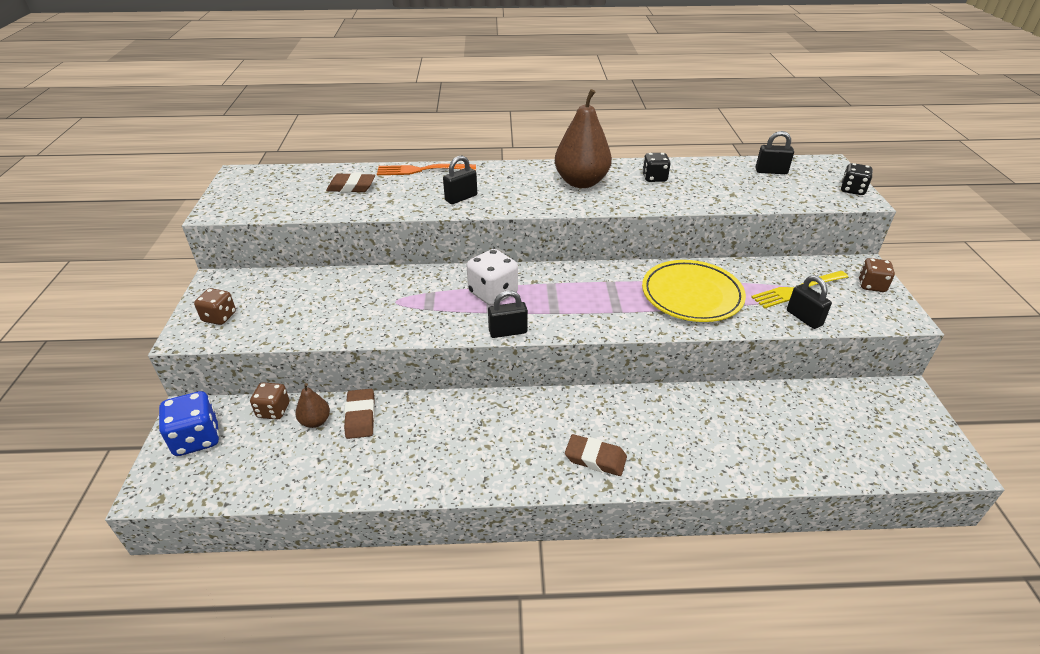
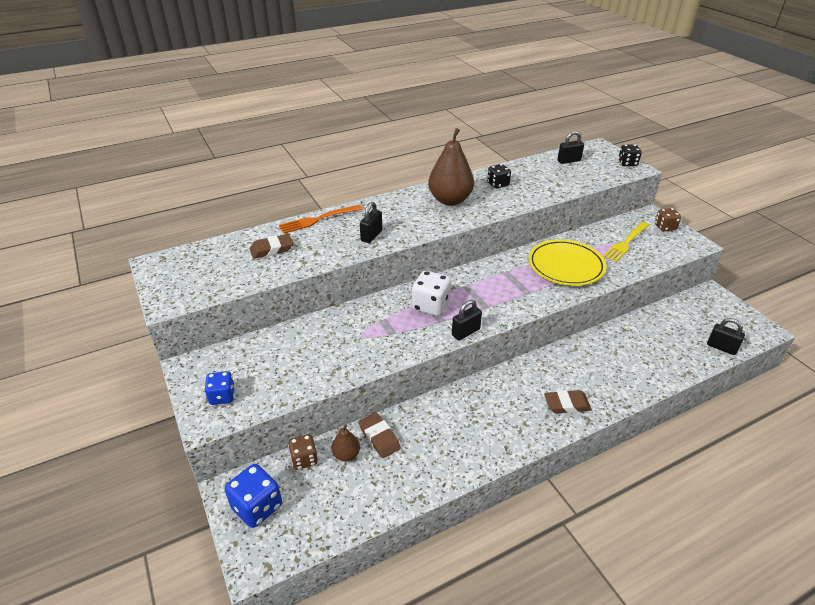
camera: 25 degrees left, 0 degrees up
brown dice [194,288,236,325] -> blue dice [204,371,235,405]
black padlock [787,276,832,329] -> black padlock moved to [707,318,745,355]

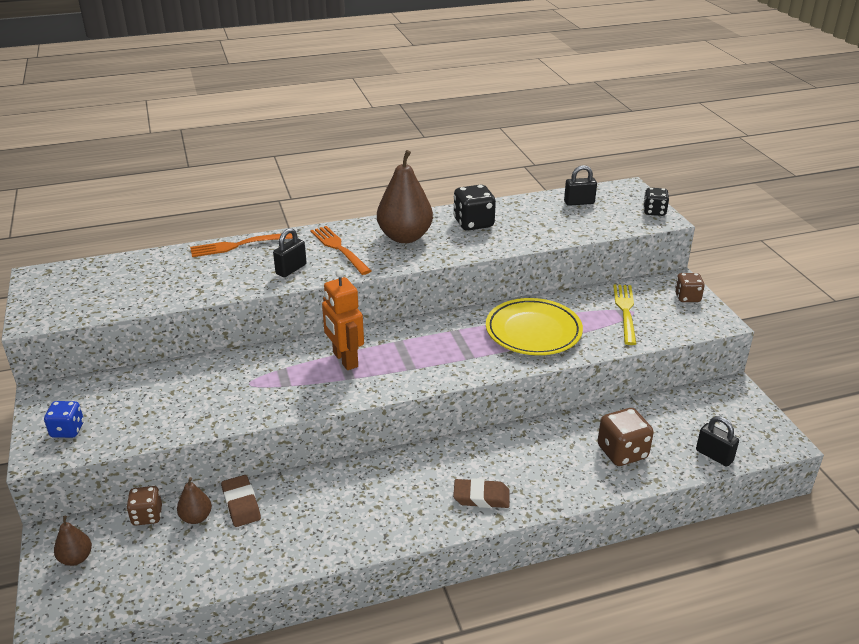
camera: 10 degrees right, 5 degrees down
blue dice [225,464,282,528] -> brown pear [54,516,92,566]
brown eraser [250,234,293,259] -> none
white dice [412,271,451,316] -> orange robot [322,269,364,370]
black padlock [452,300,482,341] -> none
black dice [487,164,511,188] -> black dice [453,184,496,231], size x1.54
yellow fork [603,222,649,262] -> yellow fork turned 135 degrees clockwise [613,284,636,345]
none -> orange fork [310,226,371,275]
none -> brown dice [598,408,654,466]

